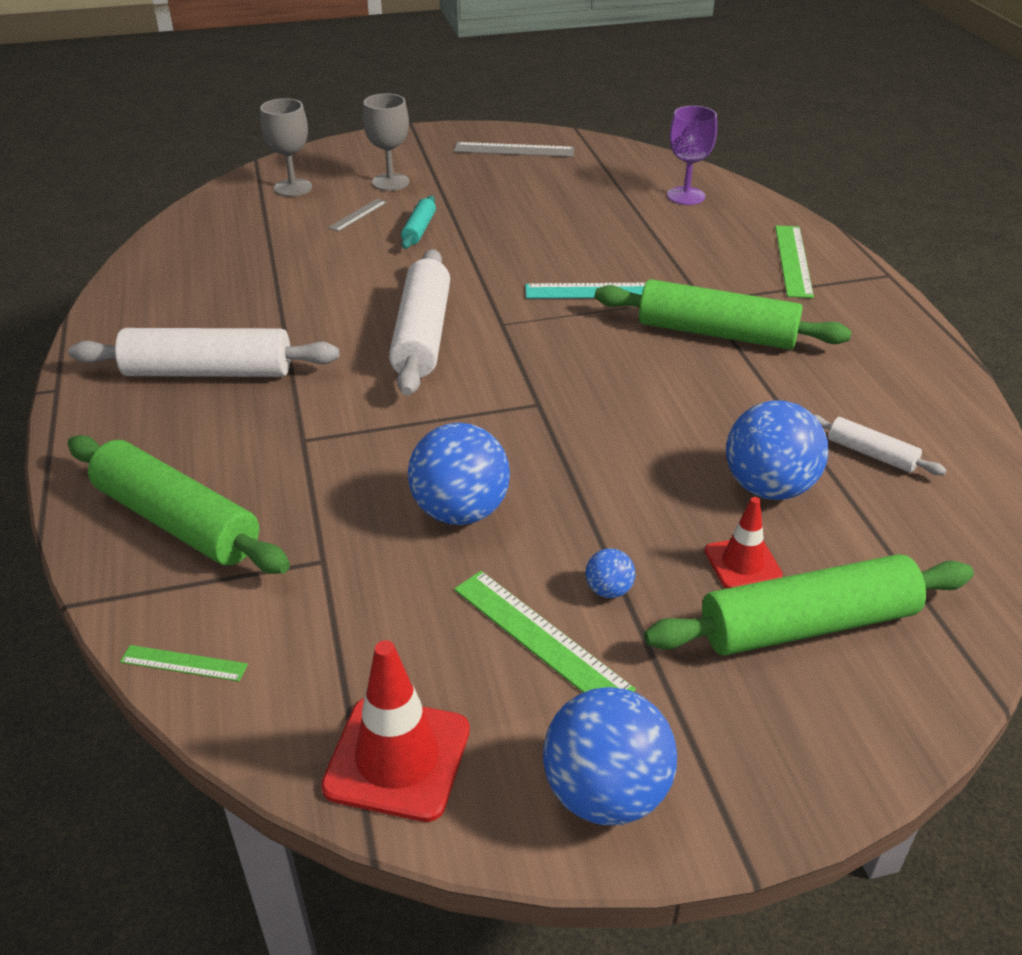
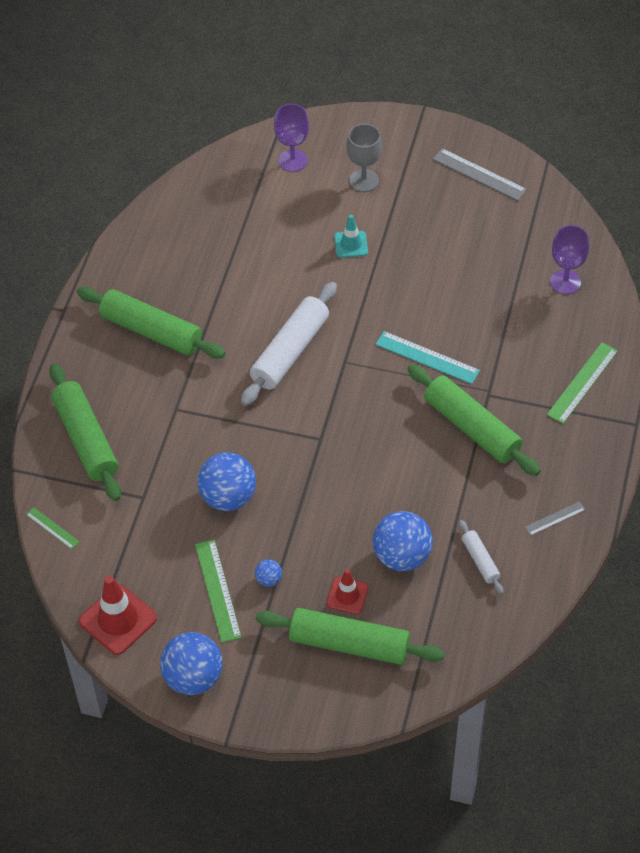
camera: 30 degrees right, 15 degrees up
white rolling pin [68,328,339,377] -> green rolling pin [77,287,226,358]
grey goblet [260,98,312,197] -> purple goblet [274,104,309,172]
grey ruler [328,199,387,232] -> grey ruler moved to [525,501,586,536]
turquoise rolling pin [401,195,436,249] -> turquoise traffic cone [334,215,368,258]

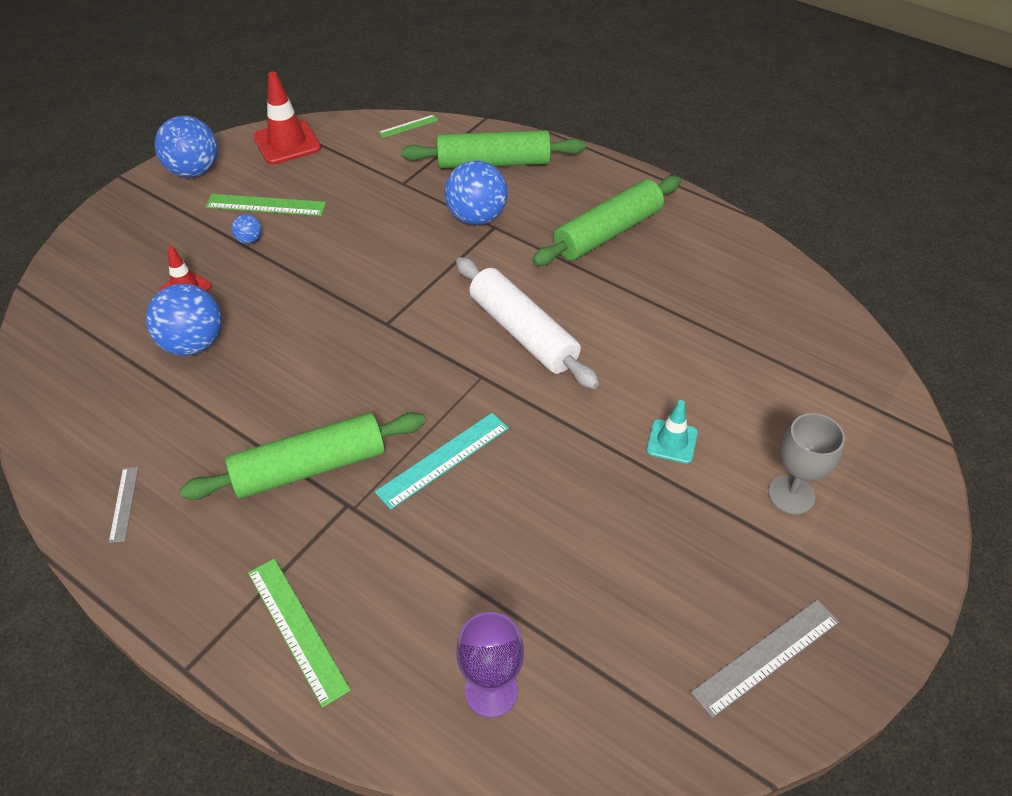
camera: 110 degrees right, 5 degrees down
blue ball [197,452,256,511] -> blue ball moved to [444,161,508,225]
green rolling pin [256,608,445,665] -> none
purple goblet [274,104,309,172] -> none
white rolling pin [459,520,503,594] -> none

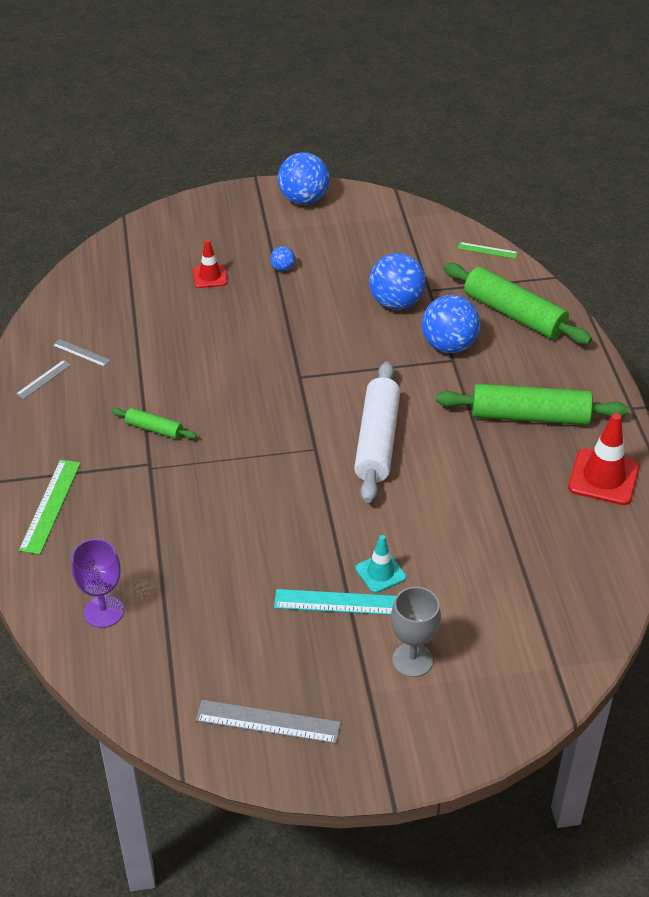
camera: 45 degrees right, 5 degrees down
blue ball [146,283,222,356] -> blue ball moved to [369,253,426,310]
green rolling pin [180,412,426,500] -> green rolling pin [111,408,197,439], size x0.49
green ruler [206,194,326,216] -> none
red traffic cone [253,71,321,165] -> red traffic cone moved to [568,413,640,505]
turquoise ruler [375,413,509,510] -> turquoise ruler moved to [274,589,396,615]
none -> grey ruler [53,339,111,367]

